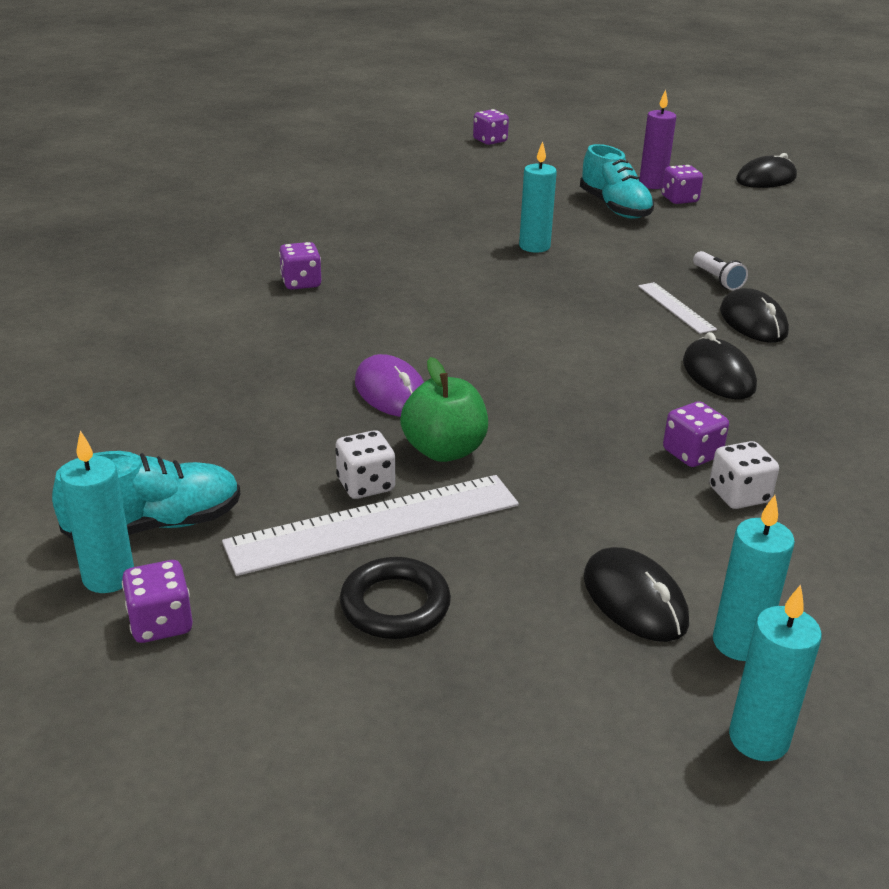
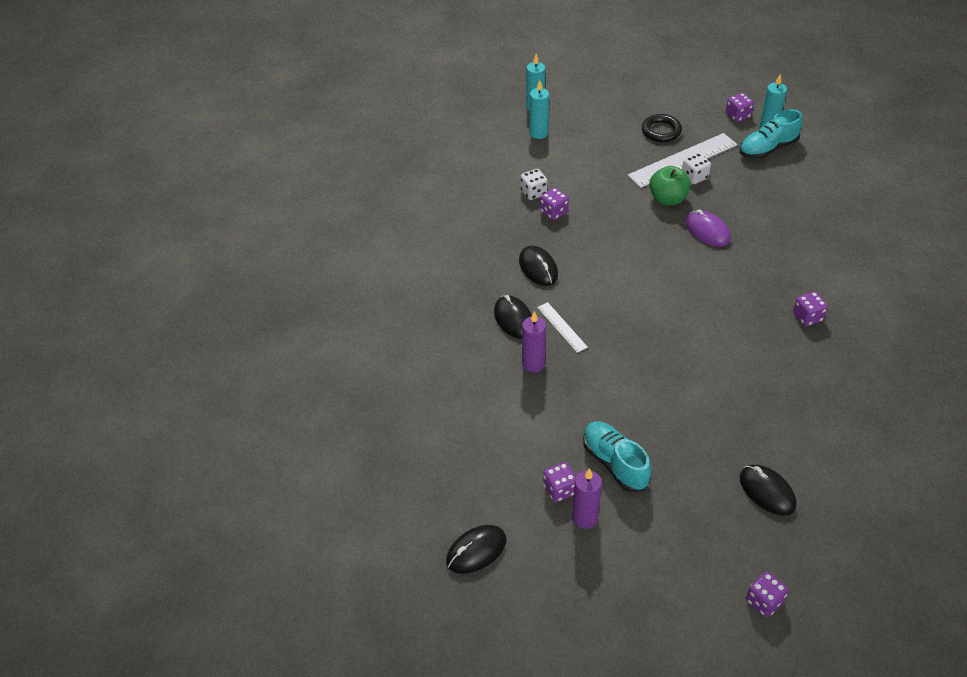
camera: 175 degrees right, 15 degrees up
turquoise candle [519,141,557,253] -> none
black mouse [584,547,689,642] -> black mouse moved to [740,465,796,516]
white flashlight [693,251,748,291] -> purple candle [522,311,546,372]

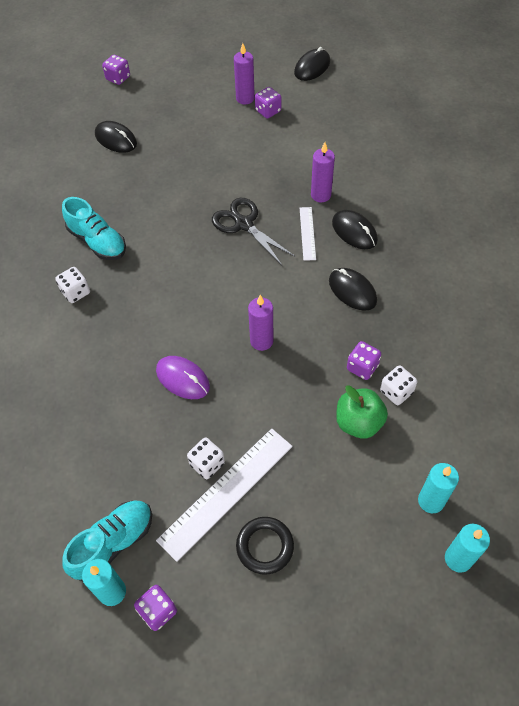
camera: 165 degrees right, 10 degrees up
white ruler [537,302,588,353] -> white ruler turned 45 degrees clockwise [300,207,316,261]
turquoise shoe [583,421,651,492] -> turquoise shoe moved to [62,197,126,260]
green apple [649,166,690,205] -> green apple moved to [336,385,388,439]
purple dice [793,291,828,326] -> white dice [55,267,90,303]
none -> black scissors [212,198,296,265]
none -> purple candle [248,295,273,351]

